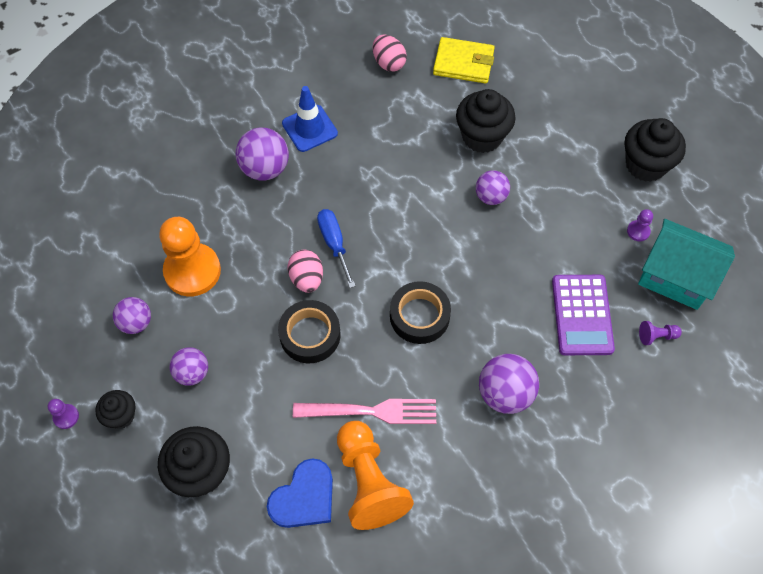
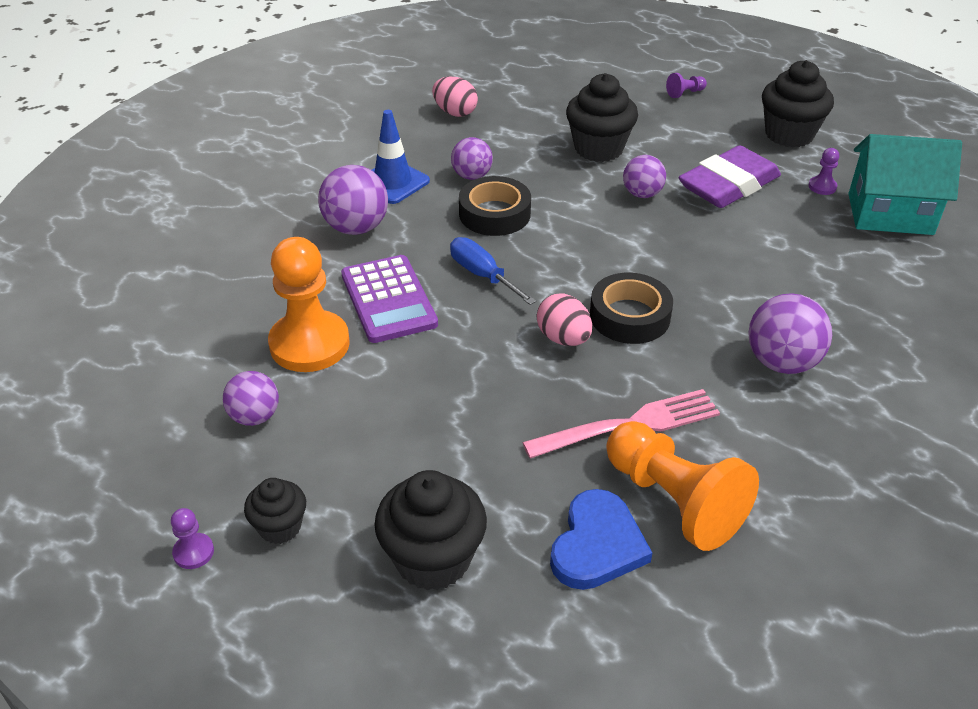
camera: 20 degrees left, 20 degrees down
purple ball [169,347,208,386] -> purple ball moved to [451,137,493,180]
black tape [278,300,340,363] -> black tape moved to [459,176,531,236]
pink egg [288,250,323,293] -> pink egg moved to [537,294,592,346]
yellow wallet [433,37,495,83] -> none
purple calculator [552,275,615,355] -> purple calculator moved to [341,255,438,343]
purple pawn [639,321,682,345] -> purple pawn moved to [666,73,707,98]
none -> purple eraser [678,145,781,208]

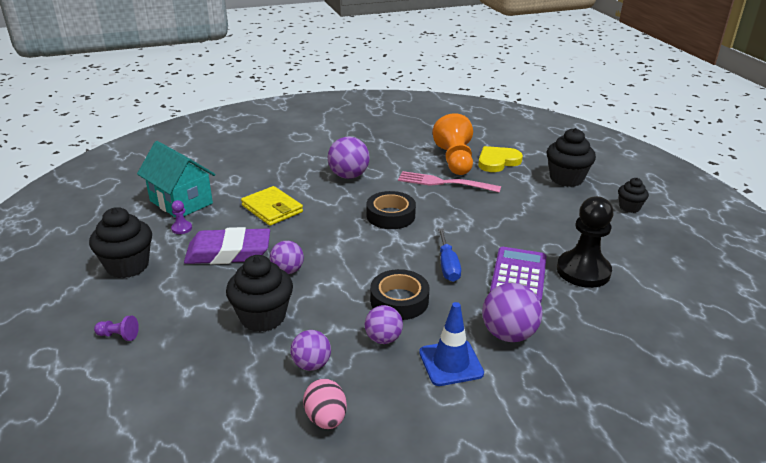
camera: 145 degrees left, 10 degrees down
purple pawn [171,508,214,569] -> none
purple ball [223,371,279,426] -> purple ball moved to [290,330,331,371]
orange pawn [268,237,350,372] -> black pawn [557,196,614,288]
pink egg [537,294,592,346] -> none
blue heart [550,489,652,590] -> yellow heart [478,146,523,172]
none -> yellow wallet [241,186,303,226]

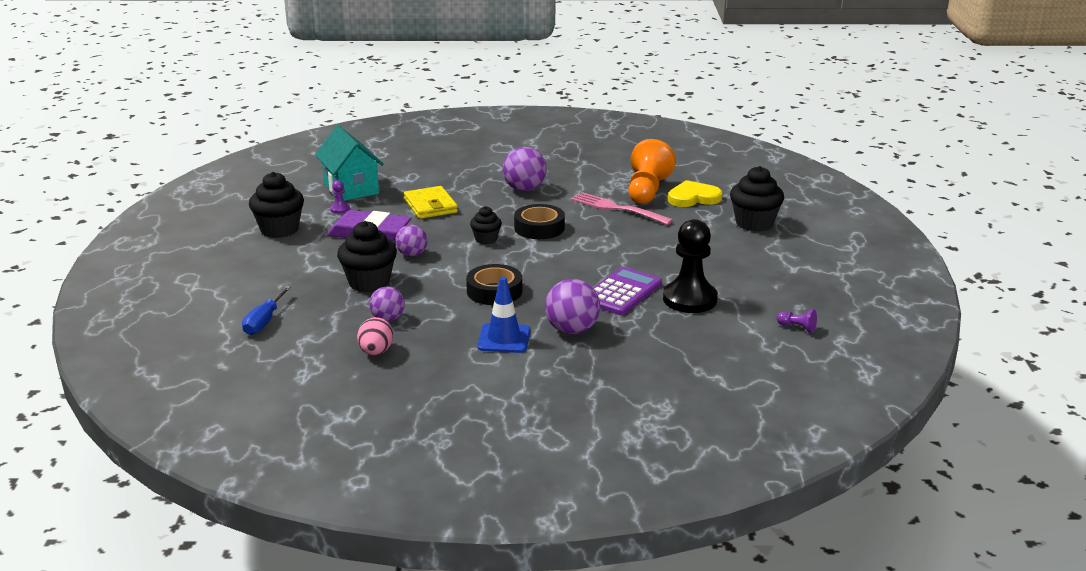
camera: 20 degrees right, 5 degrees down
purple pawn [94,316,139,341] -> purple pawn moved to [777,309,817,333]
purple ball [365,305,403,344] -> none
blue screwdriver [438,228,461,282] -> blue screwdriver moved to [242,286,291,335]
black cupcake [618,178,649,213] -> black cupcake moved to [470,206,502,244]

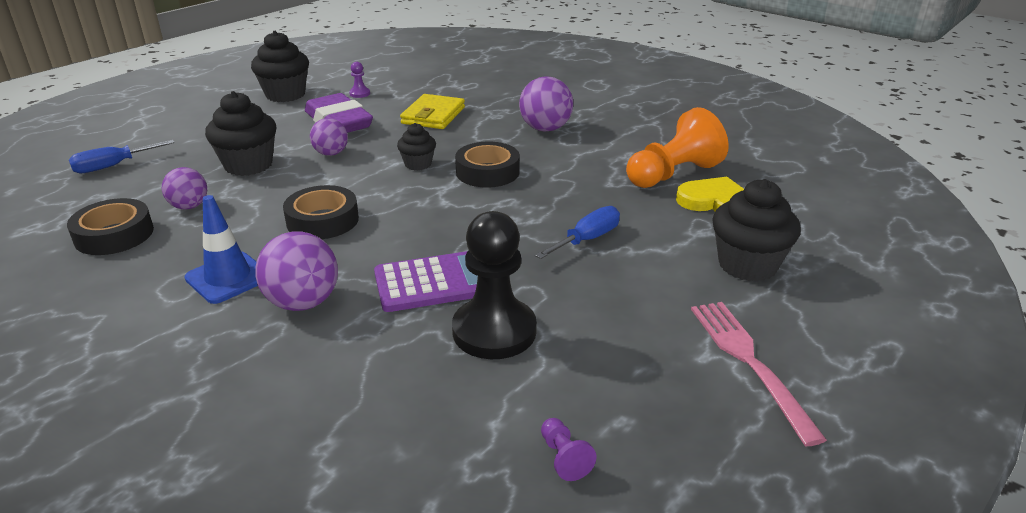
camera: 40 degrees right, 5 degrees up
turquoise house [315,126,384,201] -> none
pink egg [357,317,393,355] -> black tape [67,198,154,255]
pink fork [571,192,673,225] -> pink fork moved to [691,302,827,446]
none -> blue screwdriver [535,206,620,259]

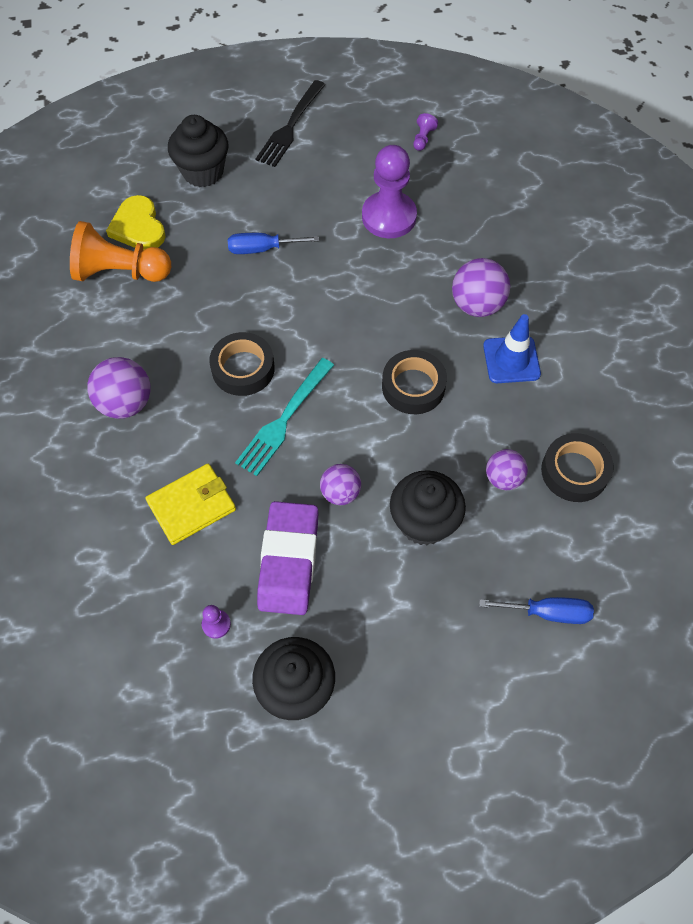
camera: 140 degrees left, 30 degrees up
purple calculator [374,251,478,312] -> none
black cupcake [397,123,436,170] -> turquoise fork [235,358,334,476]
black pawn [452,211,537,359] -> purple pawn [362,145,417,238]
pink fork [691,302,827,446] -> black fork [256,80,325,167]

